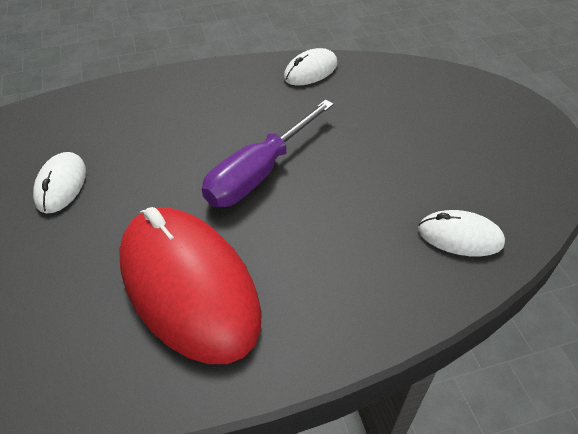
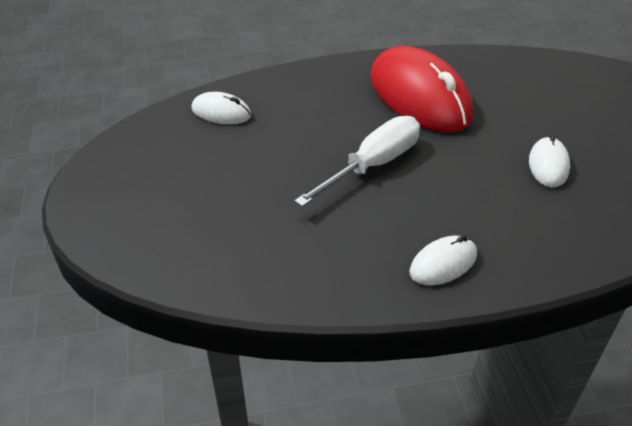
camera: 175 degrees left, 5 degrees down
purple screwdriver [202,100,334,207] -> white screwdriver [294,116,420,207]
white mouse [284,48,338,85] -> white mouse moved to [409,235,477,285]

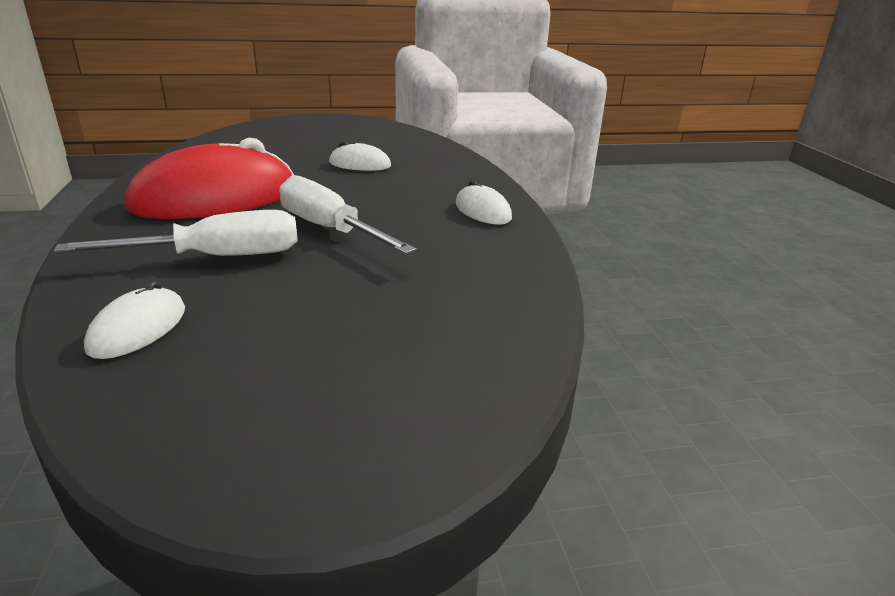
camera: 90 degrees left, 15 degrees down
none -> white screwdriver [54,210,298,256]

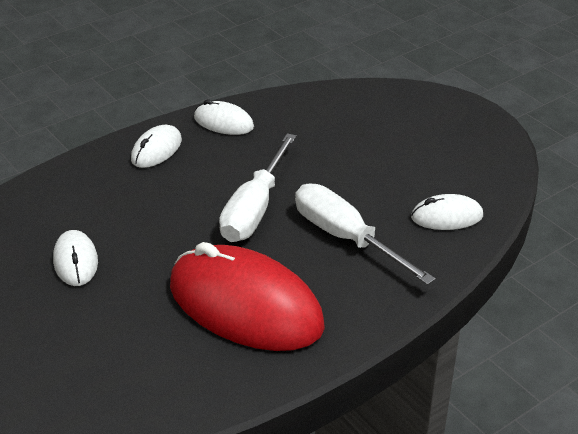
camera: 115 degrees left, 10 degrees up
none -> white mouse [194,99,254,135]

